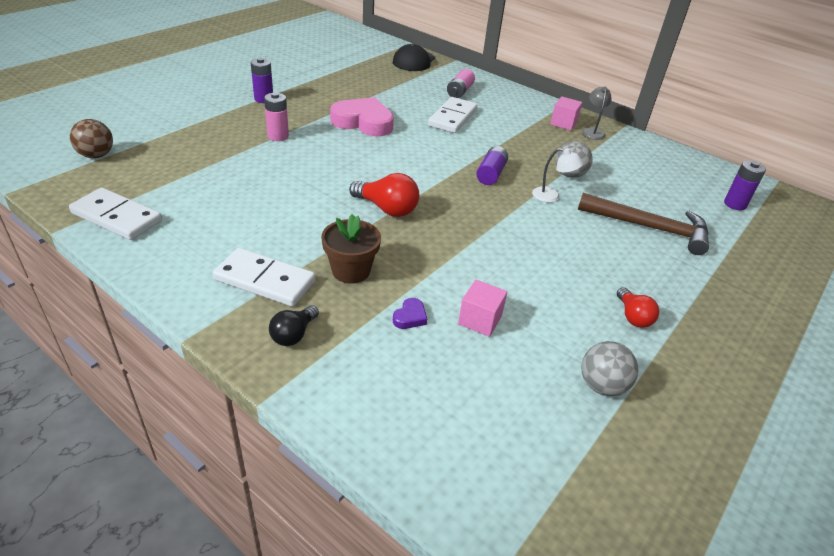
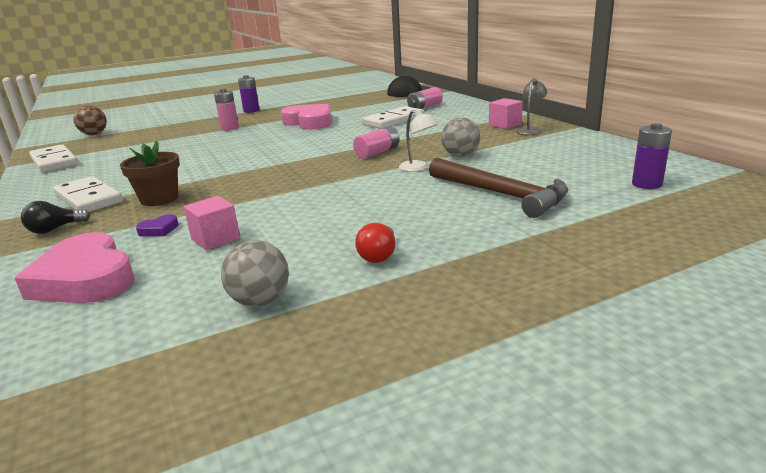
camera: 30 degrees right, 15 degrees down
red light bulb [349,173,419,217] -> none
purple battery [476,146,508,185] -> pink battery [353,126,400,159]
none -> pink heart [15,232,135,303]

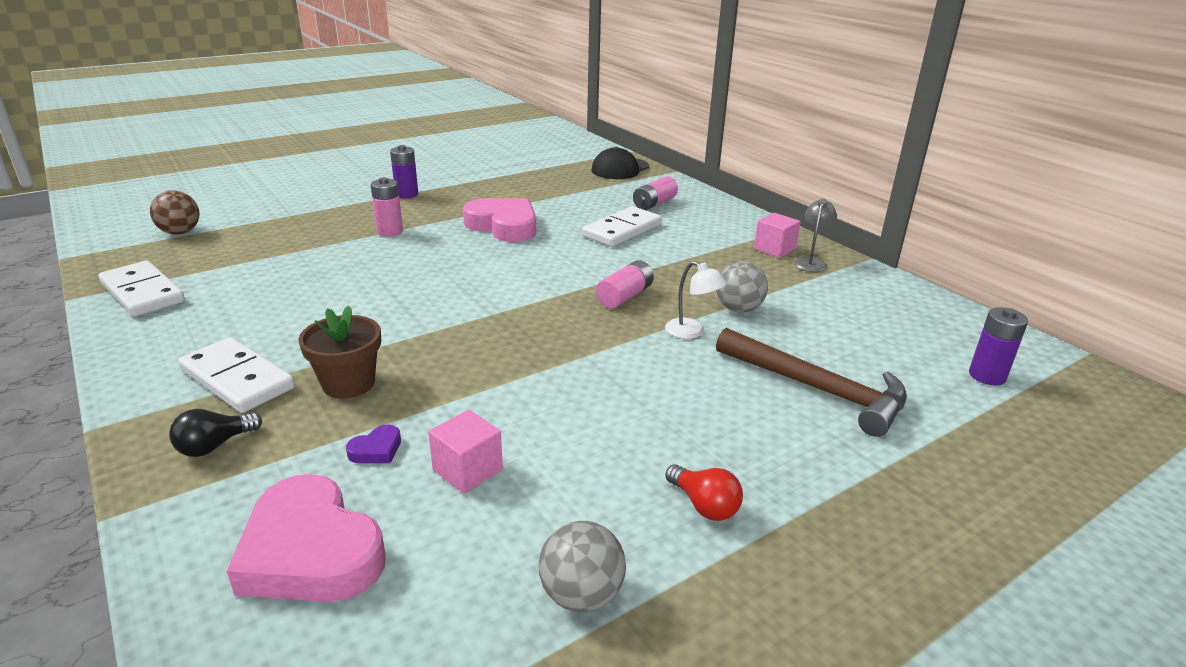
camera: 10 degrees left, 5 degrees up
red light bulb [355,223,395,263] -> red light bulb turned 45 degrees counterclockwise [665,464,743,521]

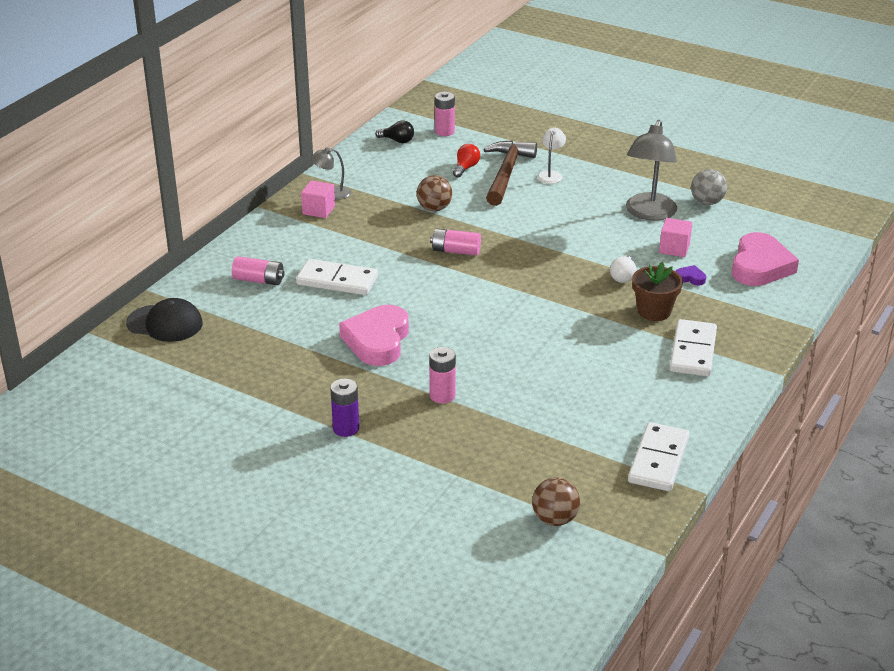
camera: 115 degrees left, 5 degrees up
black light bulb [169,409,262,457] -> black light bulb moved to [375,120,414,143]
white lamp [665,261,727,339] -> white lamp moved to [537,128,566,184]
red light bulb [665,464,743,521] -> red light bulb moved to [453,144,480,178]
grey ball [716,261,768,313] -> brown ball [417,175,452,211]
purple battery [969,307,1028,386] -> pink battery [435,92,455,136]
none -> white light bulb [610,255,636,283]
none -> grey lamp [626,120,677,221]

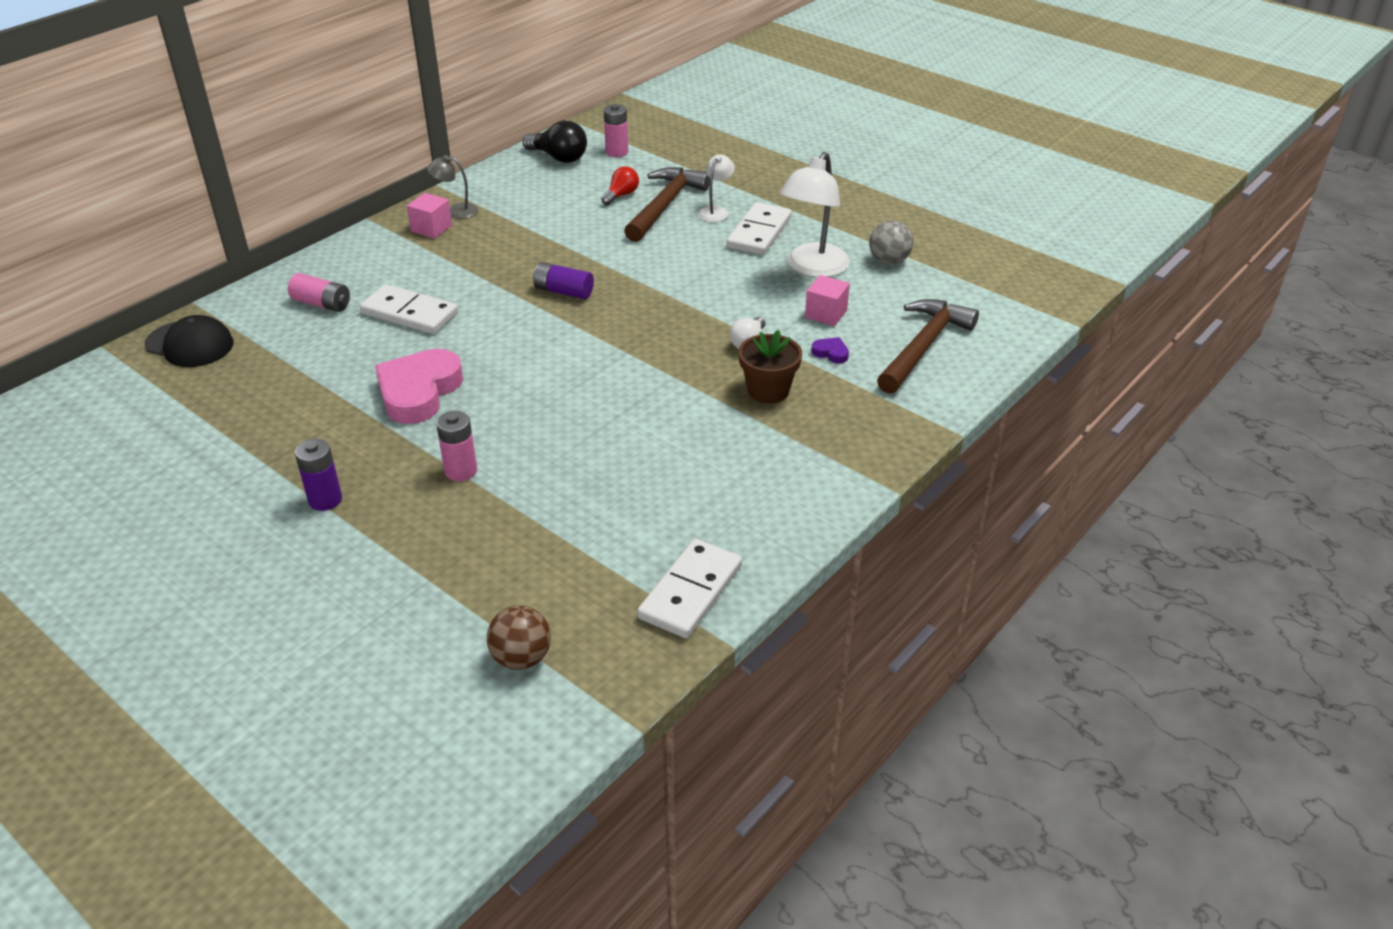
camera: 10 degrees right, 5 degrees up
black light bulb [375,120,414,143] -> black light bulb [522,120,587,163], size x1.56
brown ball [417,175,452,211] -> none
pink battery [430,229,481,256] -> purple battery [533,262,594,299]
grey lamp [626,120,677,221] -> white lamp [779,152,850,277]
white domino [670,319,717,376] -> white domino moved to [726,202,792,255]
pink heart [732,232,799,286] -> brown hammer [877,299,979,394]

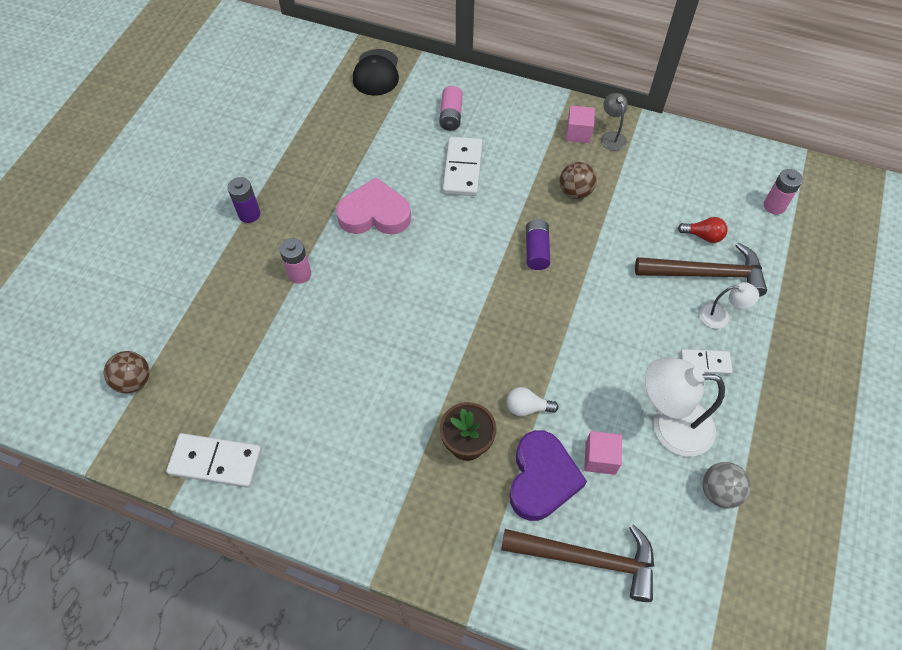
camera: 70 degrees right, 20 degrees up
black light bulb [522,120,587,163] -> none
white domino [726,202,792,255] -> white domino [680,349,733,375], size x0.61
purple heart [811,337,849,363] -> purple heart [509,430,587,521], size x2.45
none -> brown ball [559,162,597,199]

